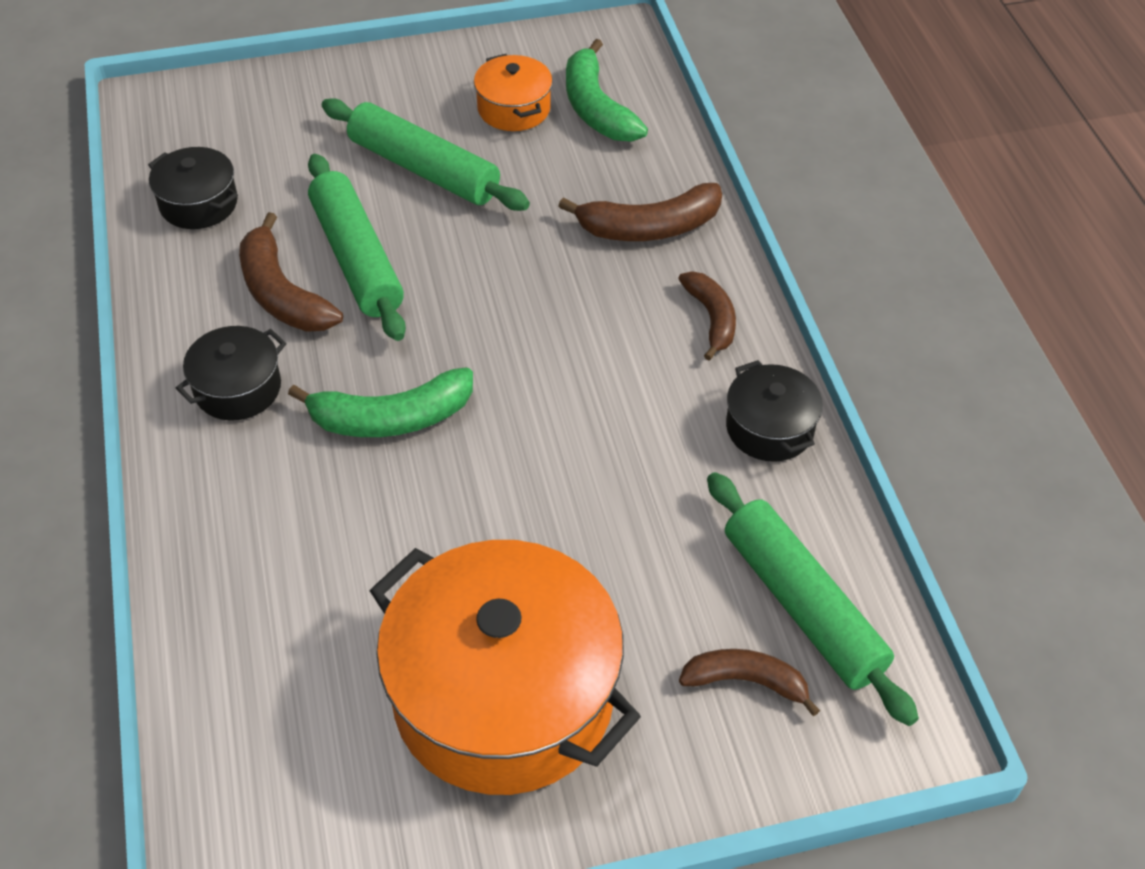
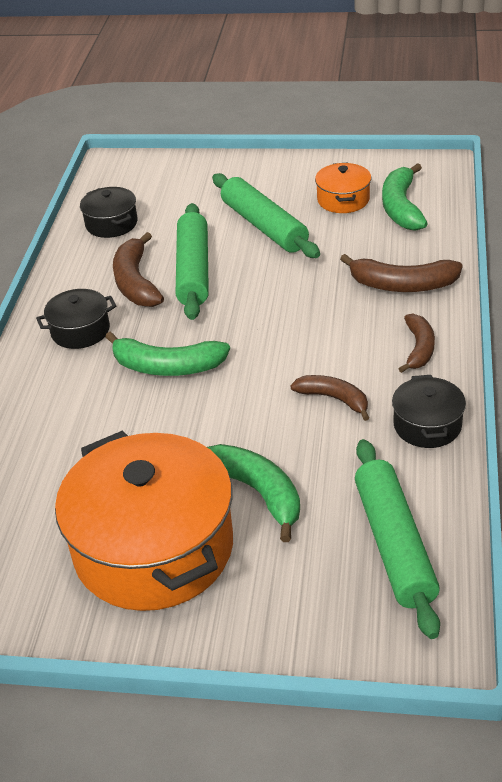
camera: 25 degrees right, 10 degrees down
brown banana [679,649,820,716] -> brown banana moved to [290,375,369,421]
none -> green banana [207,444,300,542]

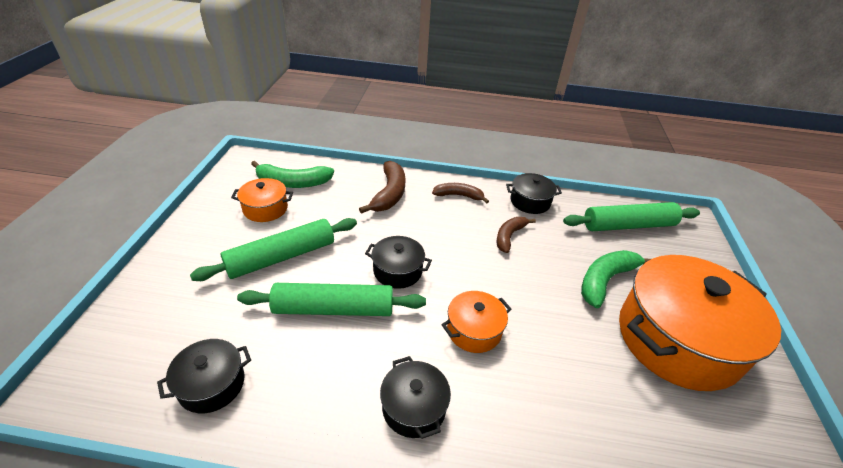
camera: 95 degrees left, 0 degrees up
green banana [105,331,230,376] -> orange pot [442,291,511,353]
brown banana [113,232,164,307] -> none
none -> black pot [365,236,432,289]

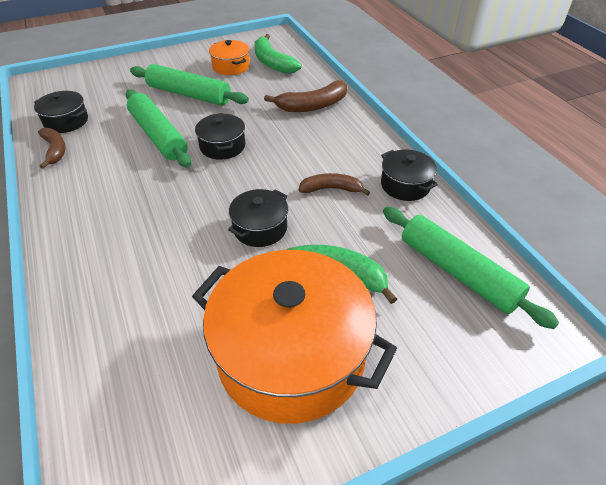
camera: 60 degrees right, 5 degrees up
black pot [380,356,451,439] -> black pot moved to [228,189,288,247]
brown banana [432,183,489,203] -> brown banana moved to [38,128,66,169]
orange pot [442,291,511,353] -> none

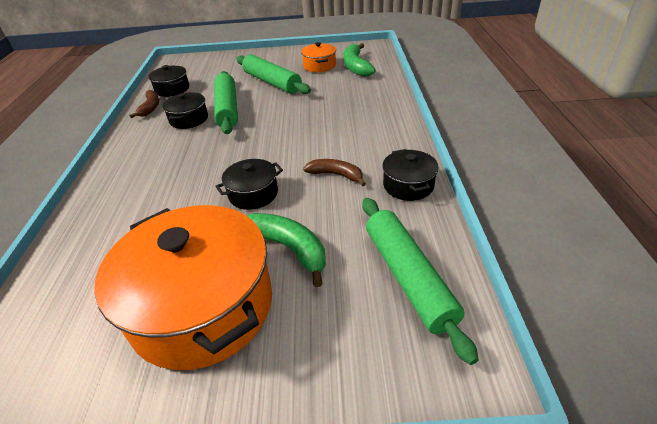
camera: 25 degrees right, 5 degrees down
black pot [195,113,245,160] -> black pot moved to [162,92,208,129]
brown banana [264,80,347,112] -> none

